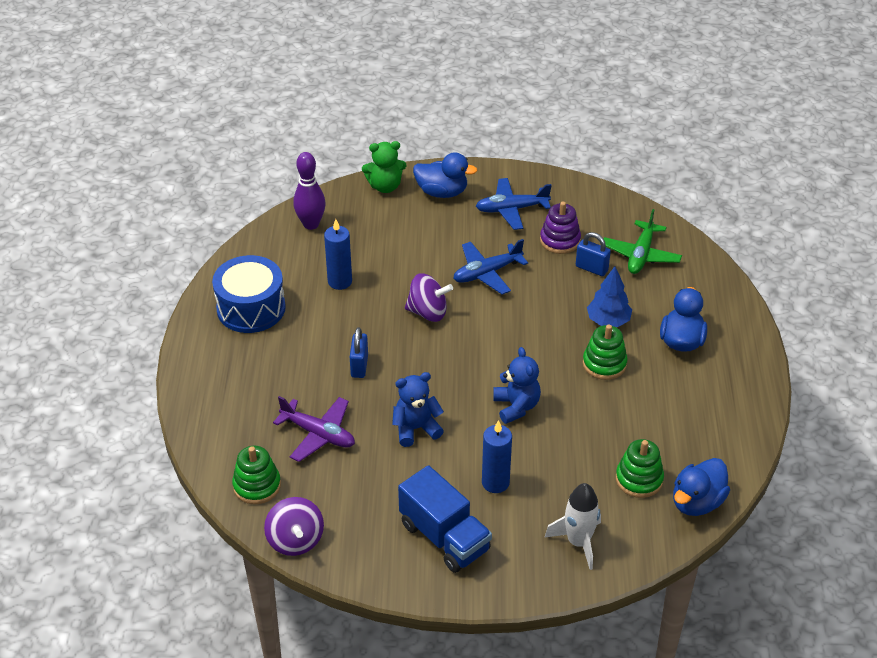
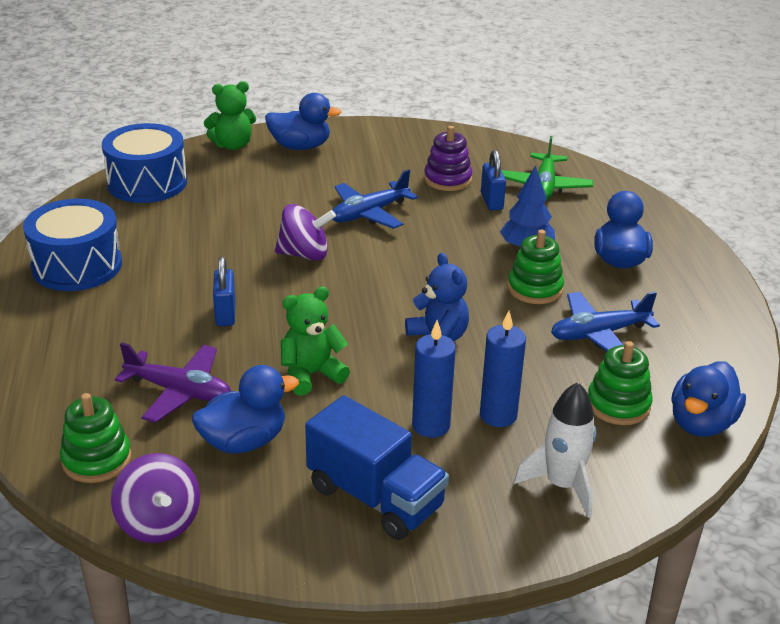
camera: 10 degrees left, 10 degrees down
purple bowling pin [293,152,326,230] -> blue drum [102,123,187,203]
blue candle [324,219,352,290] -> blue candle moved to [480,311,526,427]
blue teddy bear [392,372,444,447] -> green teddy bear [281,287,350,396]
blue plane [476,178,552,230] -> blue plane moved to [551,291,660,351]
blue padlock [576,232,611,276] -> blue padlock turned 60 degrees clockwise [481,150,506,211]
none -> blue duck [192,365,299,454]

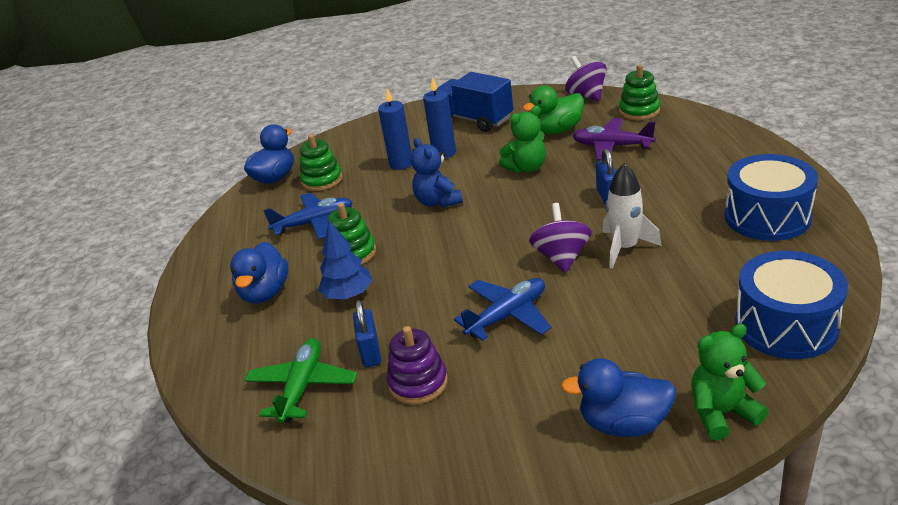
camera: 175 degrees left, 0 degrees up
blue duck [192,365,299,454] -> green duck [523,86,584,134]
purple spinning top [275,204,336,261] -> purple spinning top turned 90 degrees clockwise [529,203,592,273]
white rocket [514,382,596,518] -> white rocket moved to [602,163,662,269]

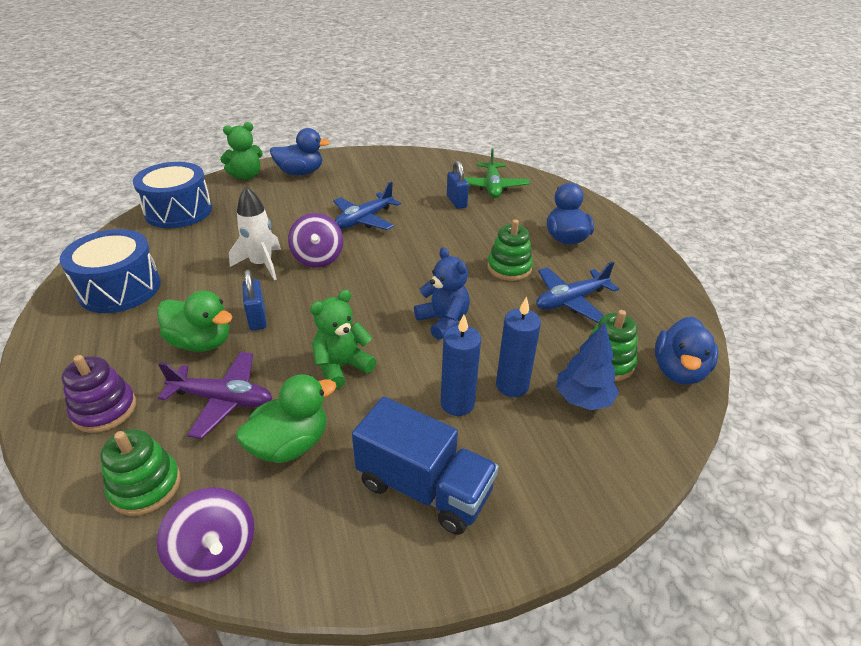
camera: 165 degrees right, 5 degrees up
blue tree [318,221,372,299] -> blue tree moved to [556,322,619,410]
purple stacking toy [387,326,448,405] -> purple stacking toy moved to [62,355,136,433]
none -> green duck [157,290,233,352]

